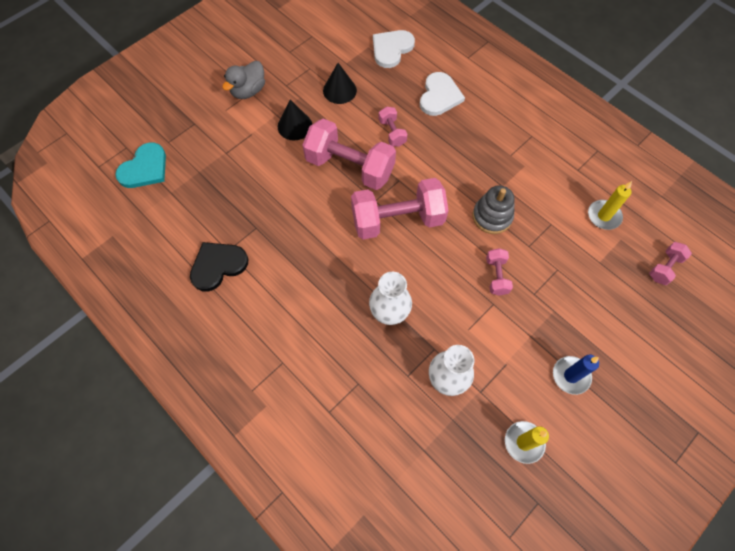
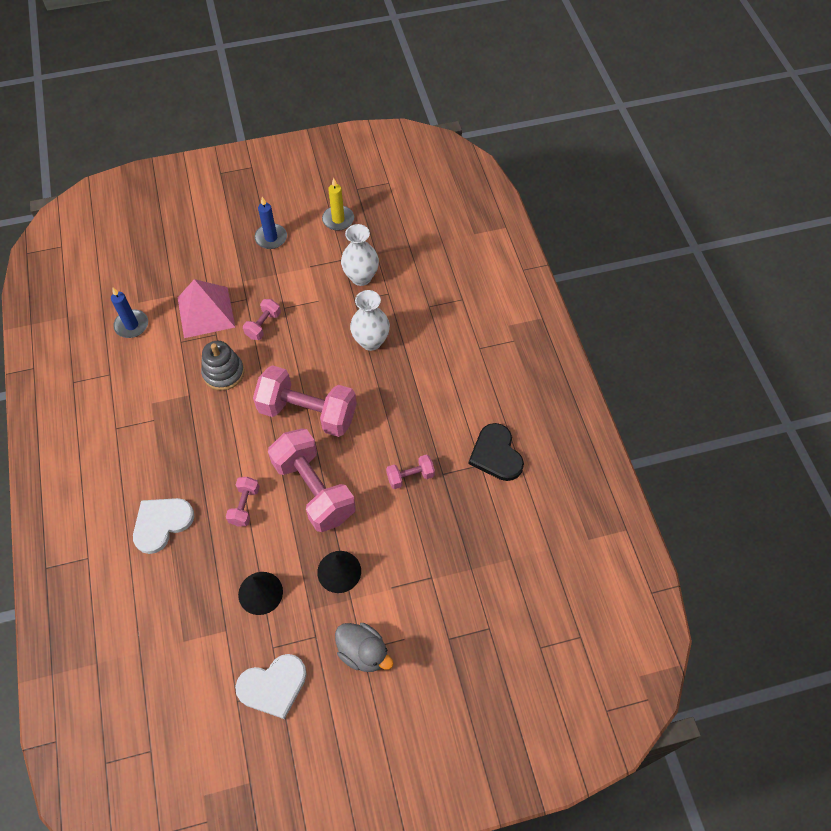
camera: 150 degrees left, 5 degrees down
turquoise heart [115,142,166,188] -> none
black heart [190,242,248,291] -> black heart turned 75 degrees clockwise [469,423,524,481]
grey duck [222,61,265,99] -> grey duck turned 60 degrees clockwise [335,623,394,672]
white heart [373,30,415,68] -> white heart moved to [235,654,307,719]
yellow candle [588,181,632,230] -> blue candle [111,288,148,338]
pink dumbbell [649,242,692,285] -> pink dumbbell moved to [386,454,435,489]
none -> pink pyramid [178,279,235,338]

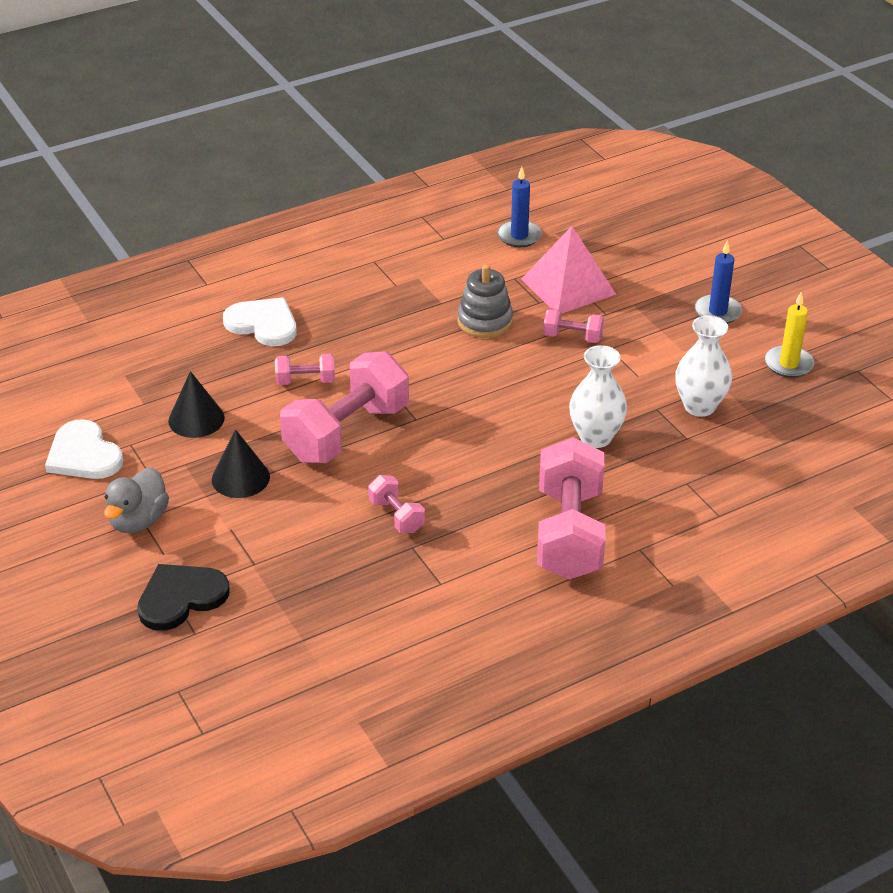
camera: 75 degrees right, 20 degrees down
pink dumbbell [253,365,357,437] -> pink dumbbell moved to [537,437,605,580]
black heart [469,423,524,481] -> black heart moved to [137,564,230,631]

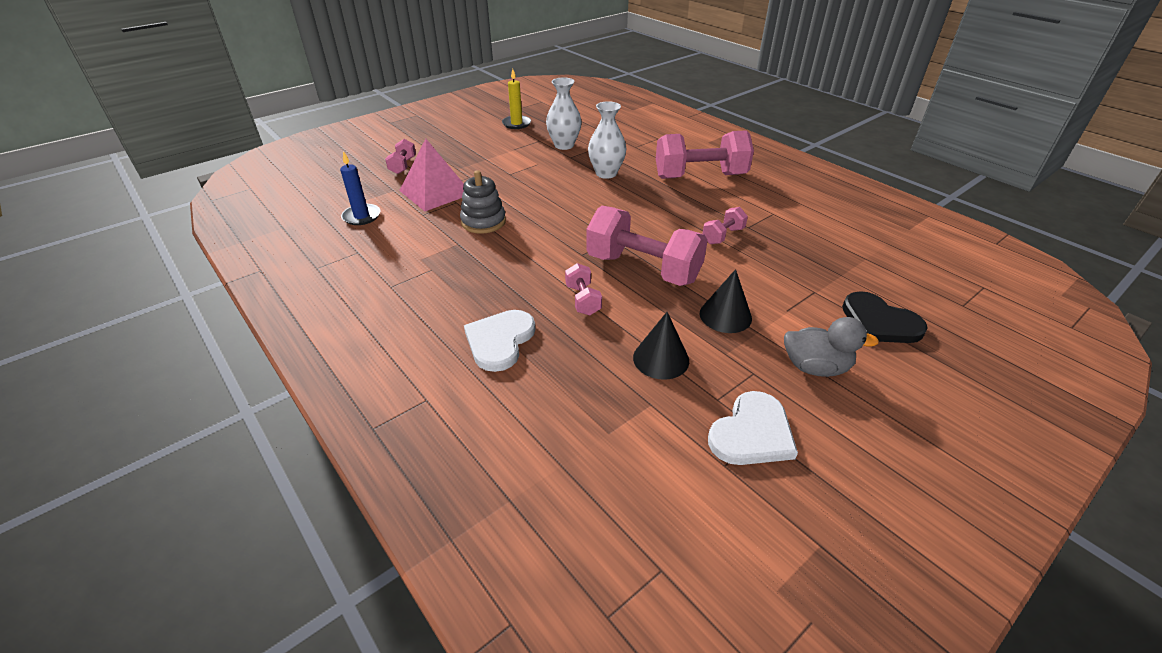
camera: 100 degrees left, 0 degrees up
pink dumbbell [543,308,604,343] -> pink dumbbell moved to [385,139,416,174]
blue candle [695,240,742,324] -> none

